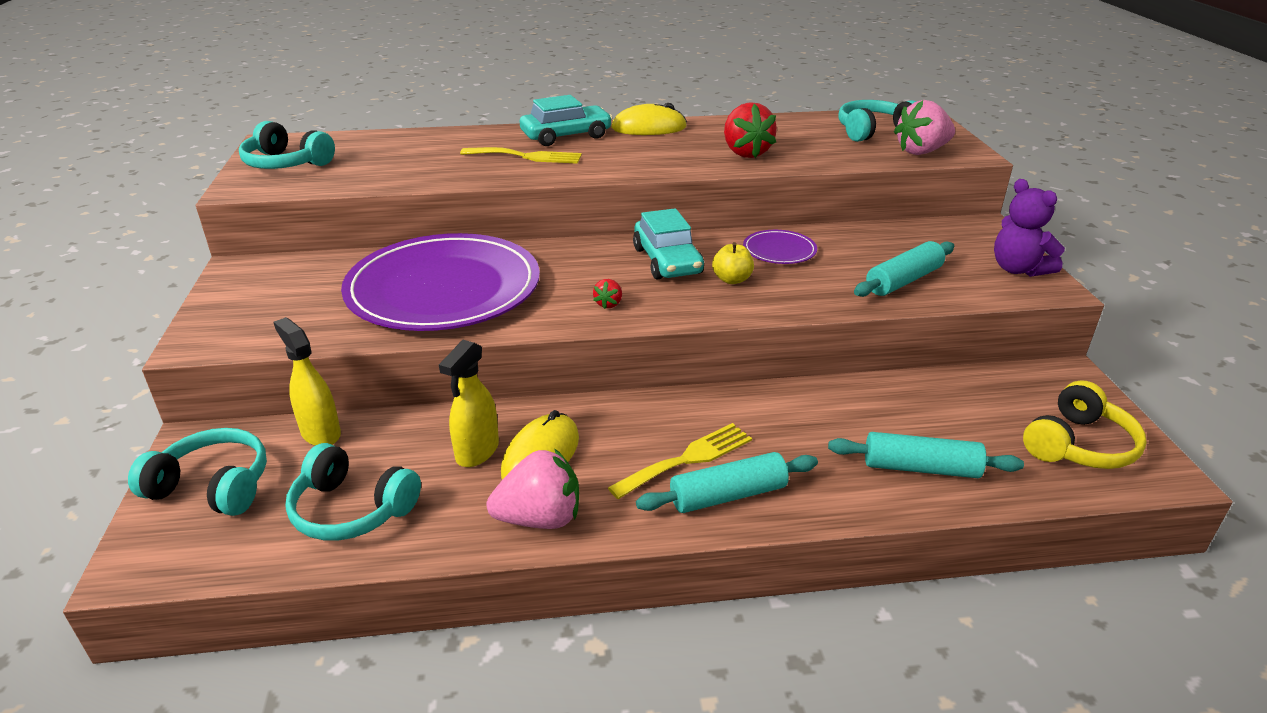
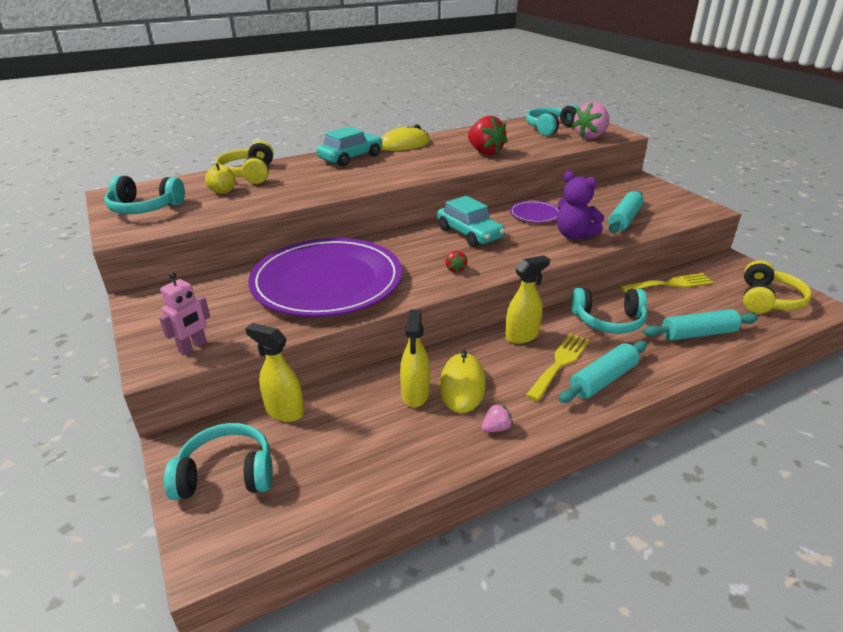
camera: 20 degrees left, 0 degrees up
turquoise headphones [285,443,421,541] -> turquoise headphones moved to [571,288,647,334]
yellow fork [460,147,582,164] -> yellow fork moved to [619,273,714,293]
pink strawberry [486,449,579,529] -> pink strawberry [481,404,513,432], size x0.47
yellow apple [712,242,754,284] -> yellow apple moved to [205,163,236,194]
purple teddy bear [994,179,1065,277] -> purple teddy bear moved to [557,171,604,239]
none -> pink robot [159,272,210,355]
none -> yellow headphones [215,141,274,184]
none -> yellow spray bottle [505,255,550,344]

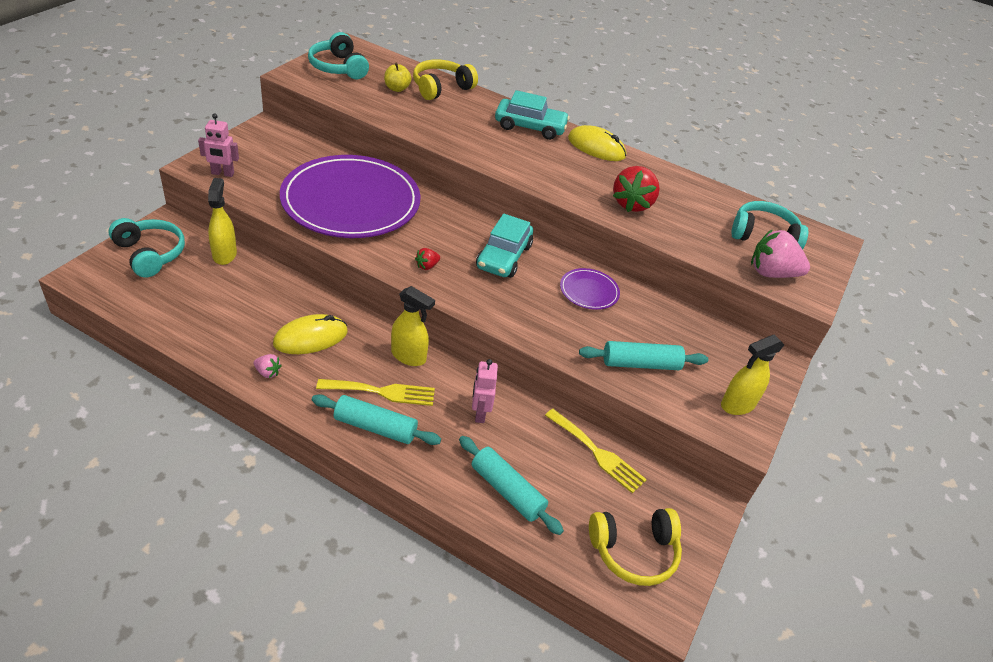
camera: 50 degrees right, 10 degrees up
yellow spray bottle [400,310,430,407] -> yellow spray bottle moved to [721,334,784,415]
purple teddy bear [557,171,604,239] -> none
turquoise headphones [571,288,647,334] -> pink robot [472,359,498,423]

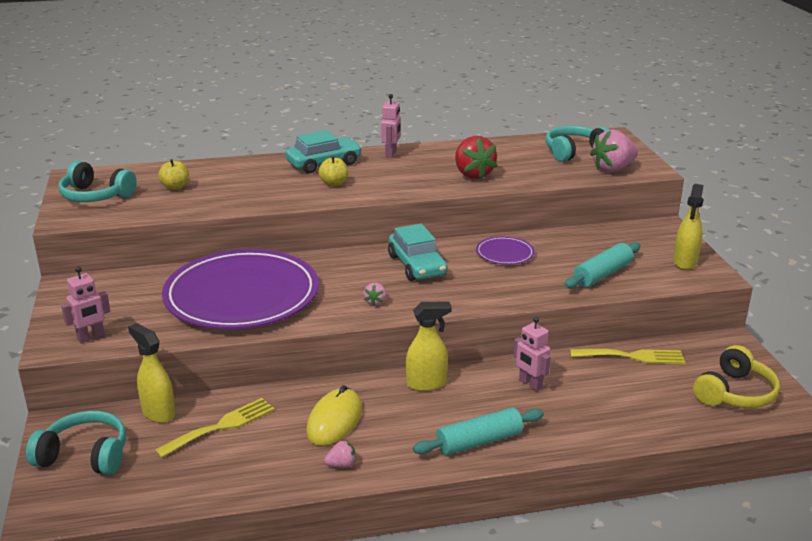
camera: 35 degrees left, 15 degrees down
yellow fork [316,379,435,406] -> yellow fork moved to [155,398,275,458]
yellow headphones [413,59,478,100] -> none
red strawberry [415,248,440,270] -> pink strawberry [363,283,386,306]
turquoise rolling pin [459,436,564,535] -> none
yellow mouse [568,125,626,161] -> pink robot [381,94,401,158]
none -> yellow apple [318,156,348,186]

